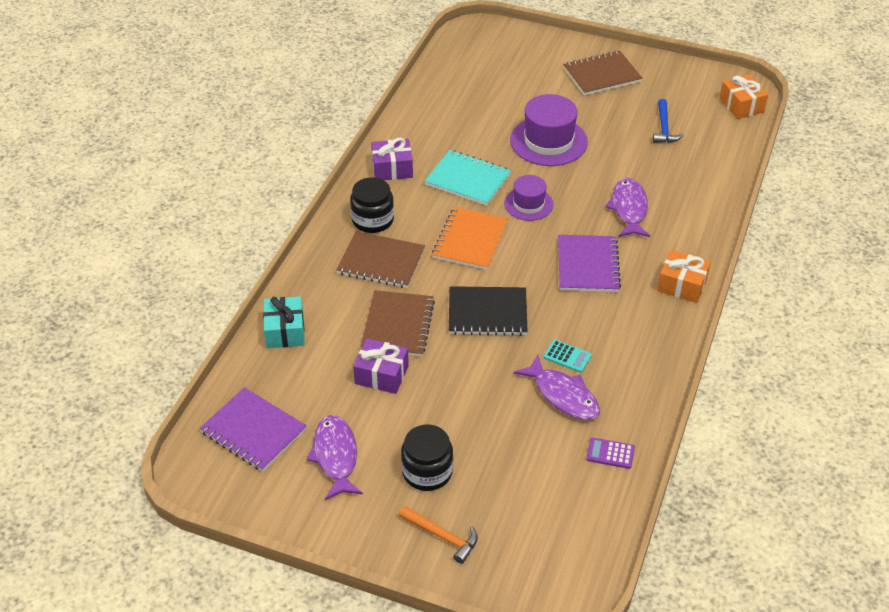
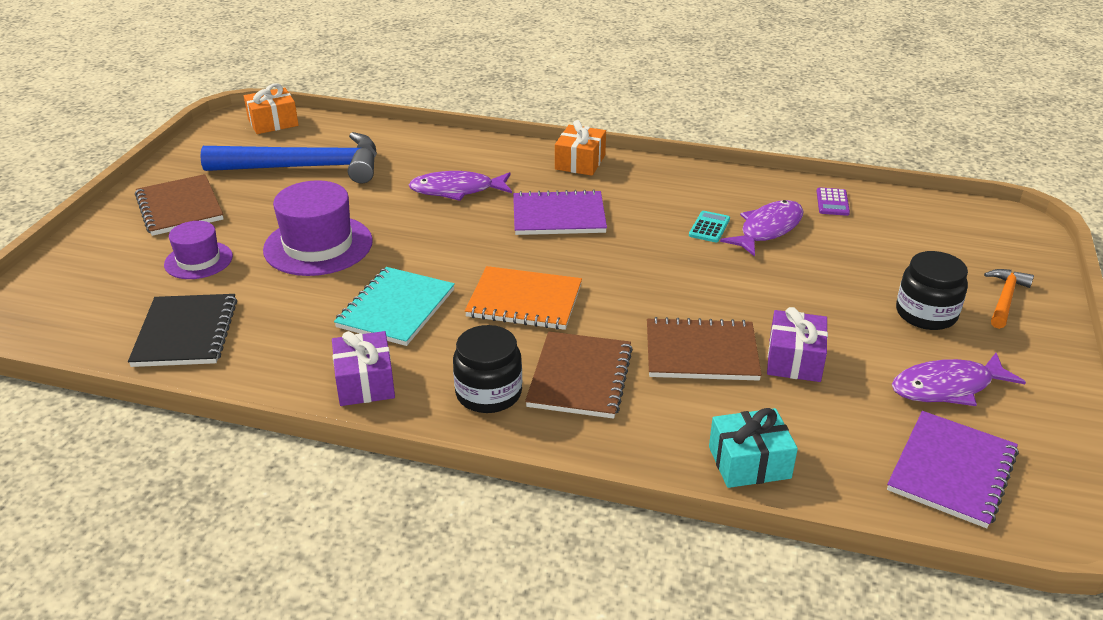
camera: 95 degrees left, 10 degrees down
black notebook [449,286,528,336] -> black notebook moved to [128,294,237,367]
purple hat [504,175,553,221] -> purple hat moved to [164,221,233,279]
blue hammer [653,99,683,143] -> blue hammer [200,132,377,183], size x2.19

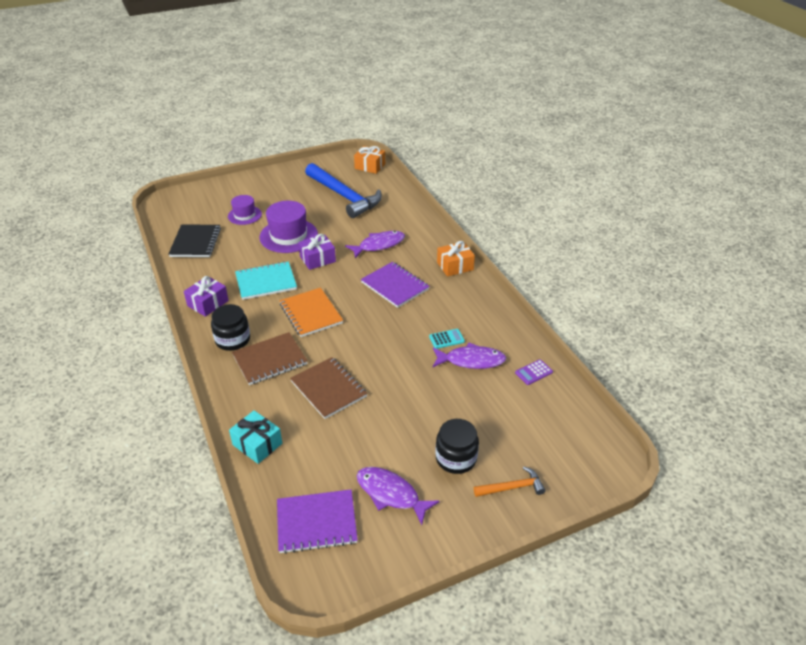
camera: 50 degrees right, 5 degrees up
black notebook [128,294,237,367] -> black notebook turned 45 degrees counterclockwise [168,224,221,257]
brown notebook [135,174,224,236] -> none
purple fish [409,171,512,201] -> purple fish turned 105 degrees clockwise [345,231,405,258]
purple gift [767,307,828,382] -> purple gift moved to [298,234,336,270]

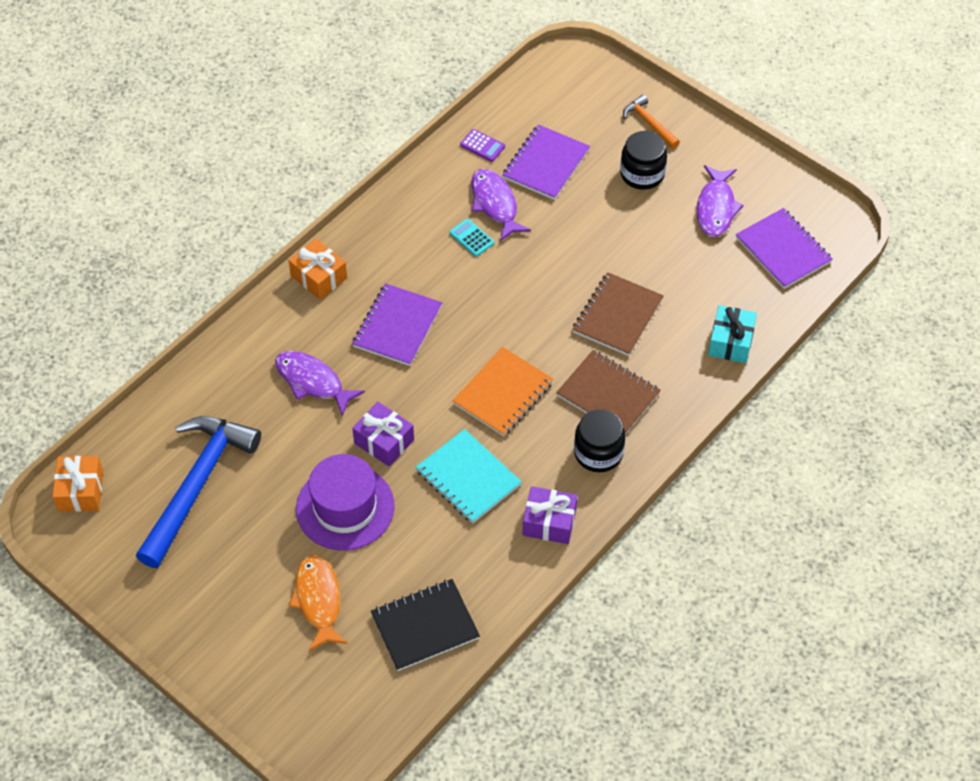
camera: 115 degrees left, 15 degrees up
purple hat [228,195,262,225] -> orange fish [288,554,348,651]
none -> purple notebook [502,124,590,200]

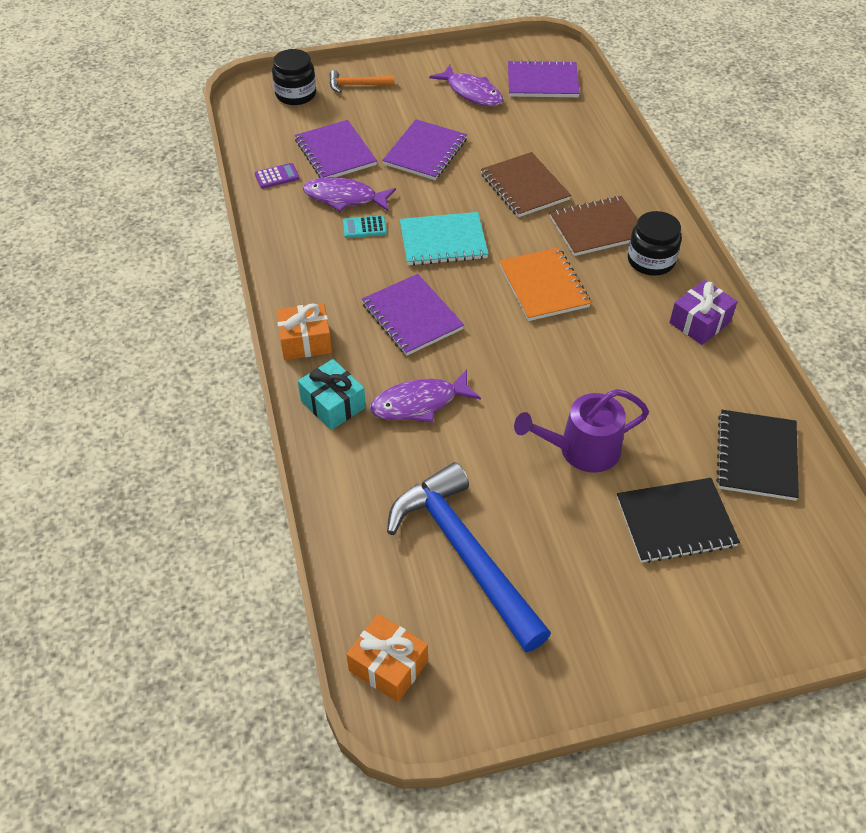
camera: 55 degrees left, 5 degrees down
orange fish [288,554,348,651] -> black notebook [617,478,740,563]
purple hat [296,454,394,551] -> purple watering can [514,389,649,473]
purple gift [352,402,414,467] -> none
turquoise notebook [416,429,522,523] -> turquoise notebook moved to [400,212,488,266]
black jar [620,131,667,190] -> black jar moved to [272,49,316,105]
turquoise gift [708,305,757,363] -> turquoise gift moved to [298,359,366,430]
none -> purple notebook [382,119,467,180]

